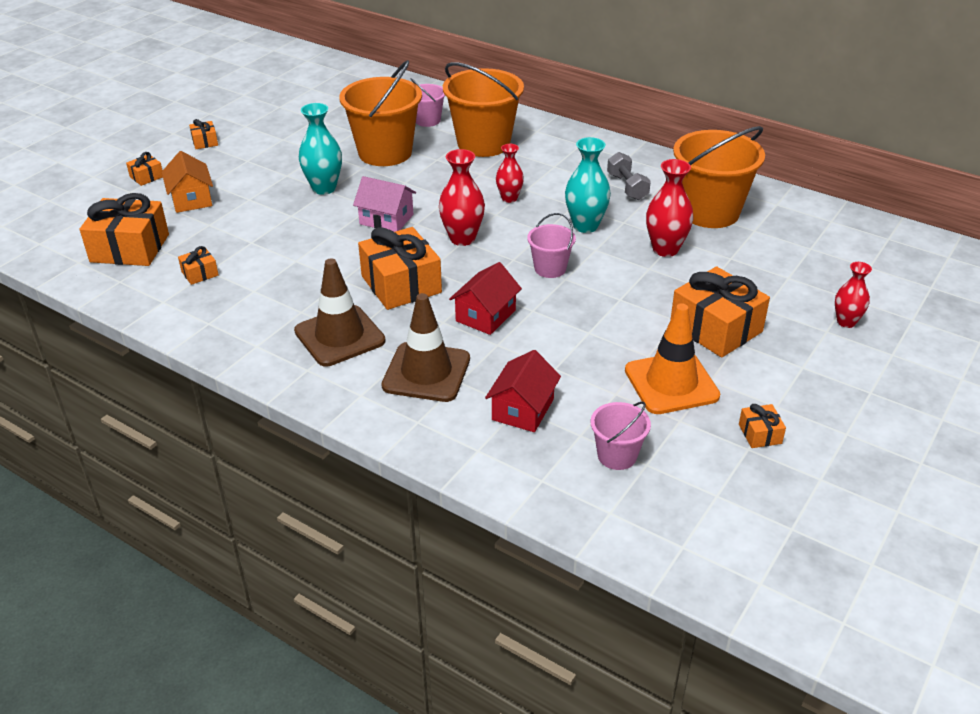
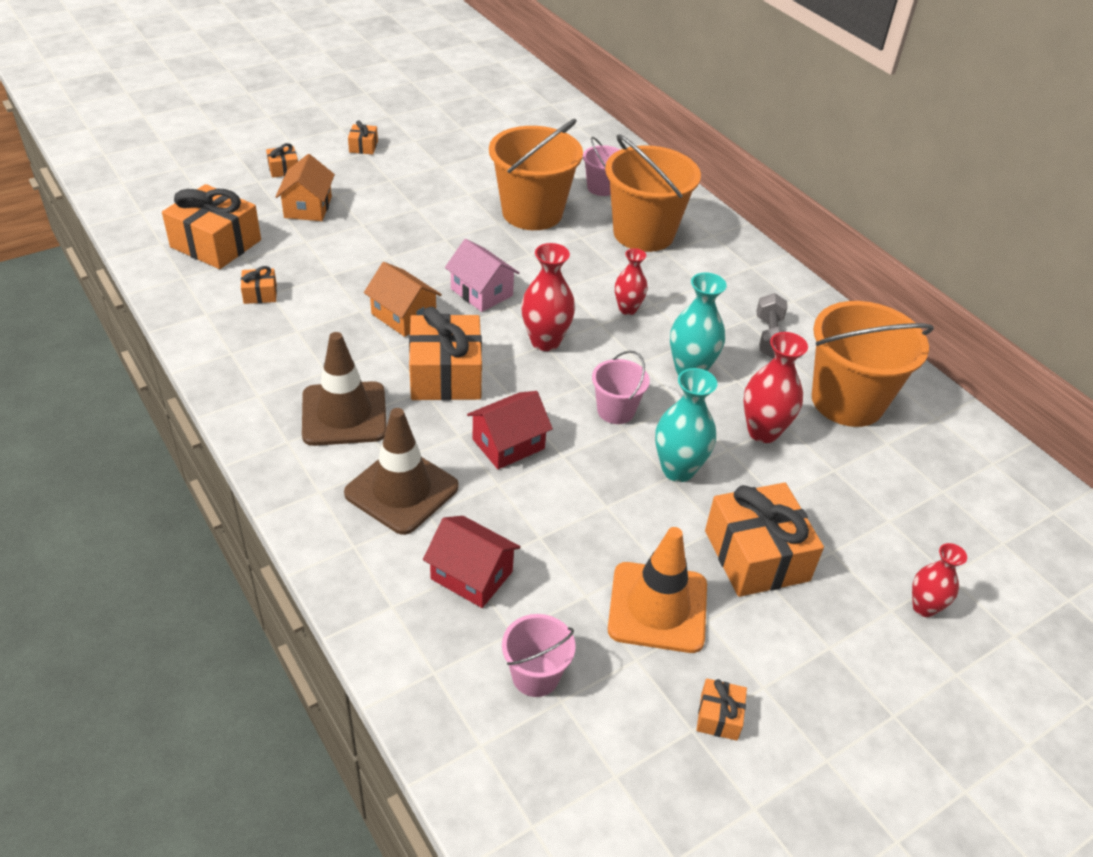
camera: 20 degrees right, 5 degrees up
turquoise vase [299,103,342,195] -> turquoise vase moved to [655,368,717,482]
red house [485,350,561,432] -> red house turned 75 degrees clockwise [423,516,521,608]
none -> orange house [364,262,442,337]

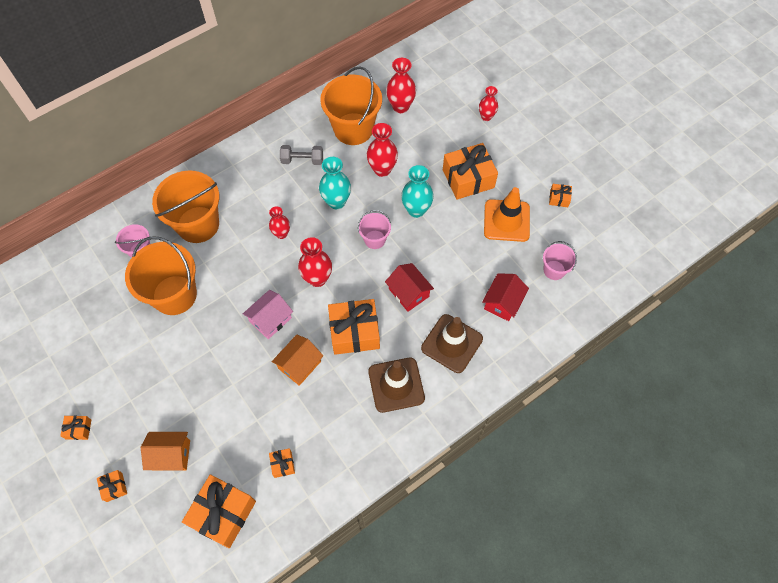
camera: 90 degrees left, 20 degrees up
none -> red vase [386,58,416,113]

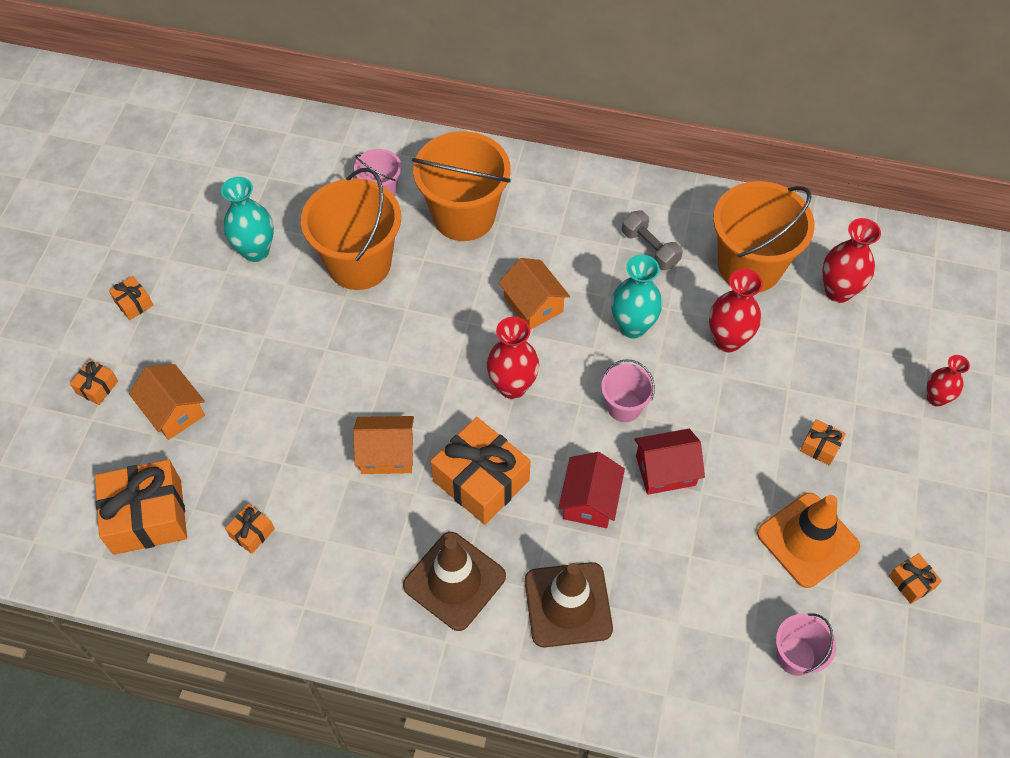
camera: 50 degrees right, 5 degrees down
pink house [243,290,293,339] -> none
red vase [269,206,290,239] -> orange house [498,258,570,330]
turquoise vase [401,165,434,218] -> turquoise vase moved to [221,177,274,262]
orange gift [443,143,498,200] -> orange gift [800,419,846,466], size x0.46
red house [482,273,529,321] -> red house moved to [634,429,705,495]

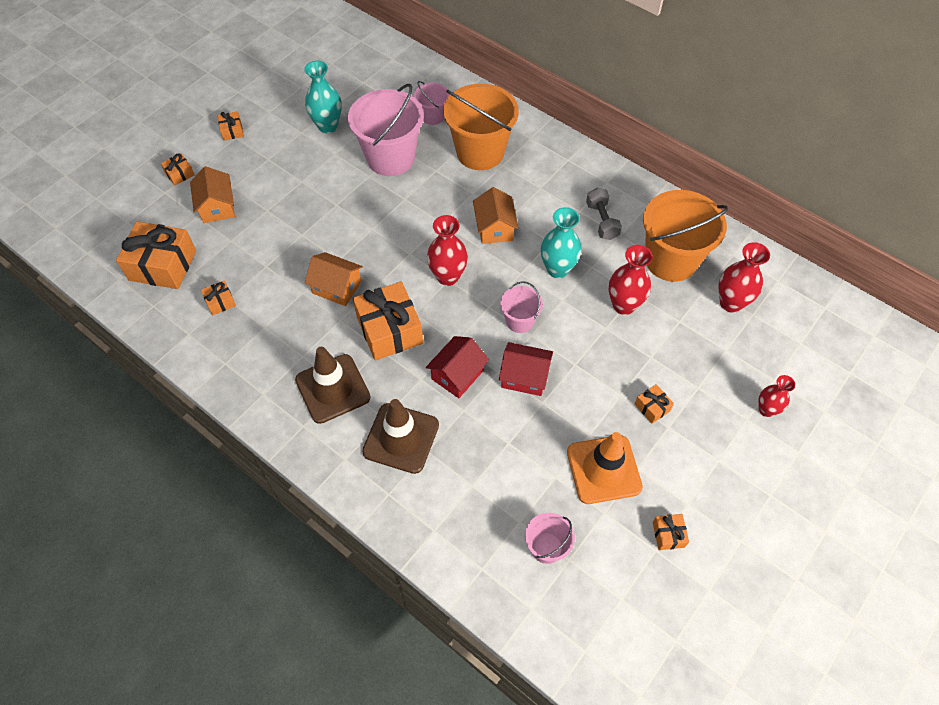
camera: 25 degrees right, 0 degrees up
orange bucket [301,168,401,290] -> pink bucket [348,84,424,176]

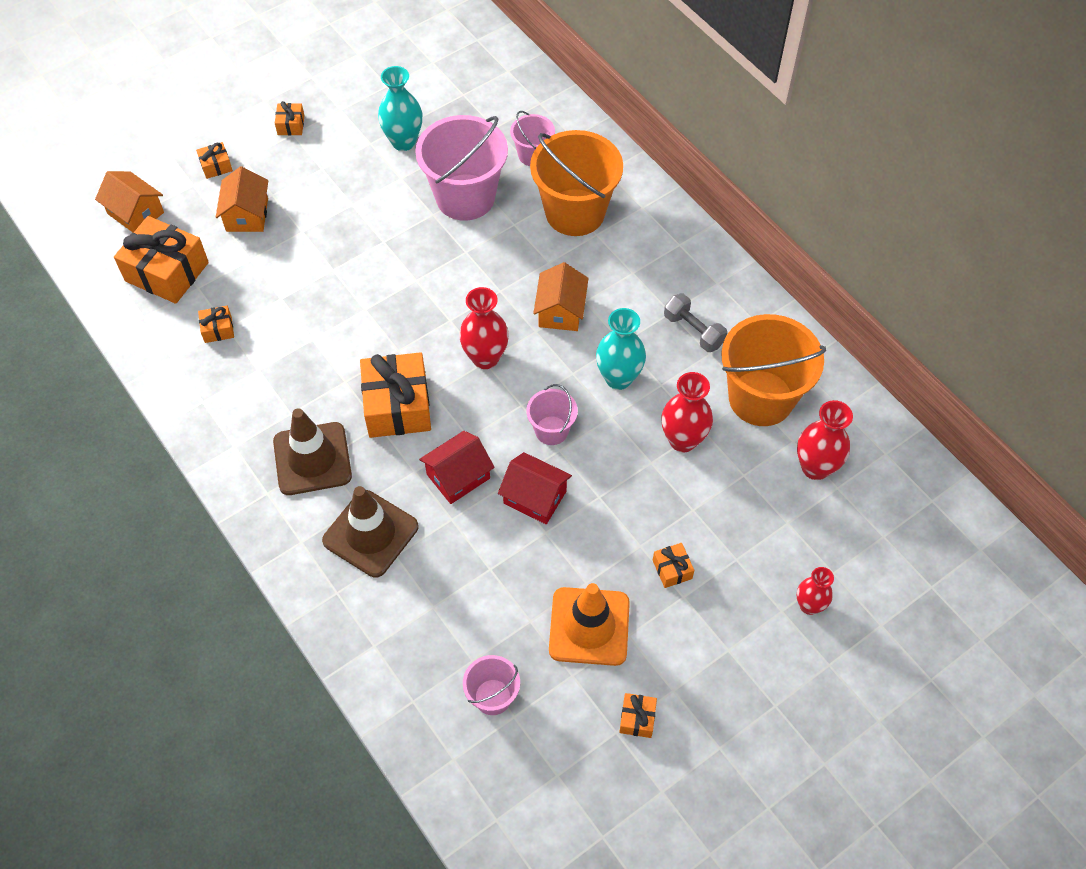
camera: 15 degrees right, 0 degrees up
orange house [305,252,363,306] -> orange house moved to [95,171,164,233]
grey dumbbell [586,188,622,240] -> grey dumbbell turned 45 degrees counterclockwise [664,294,727,352]

